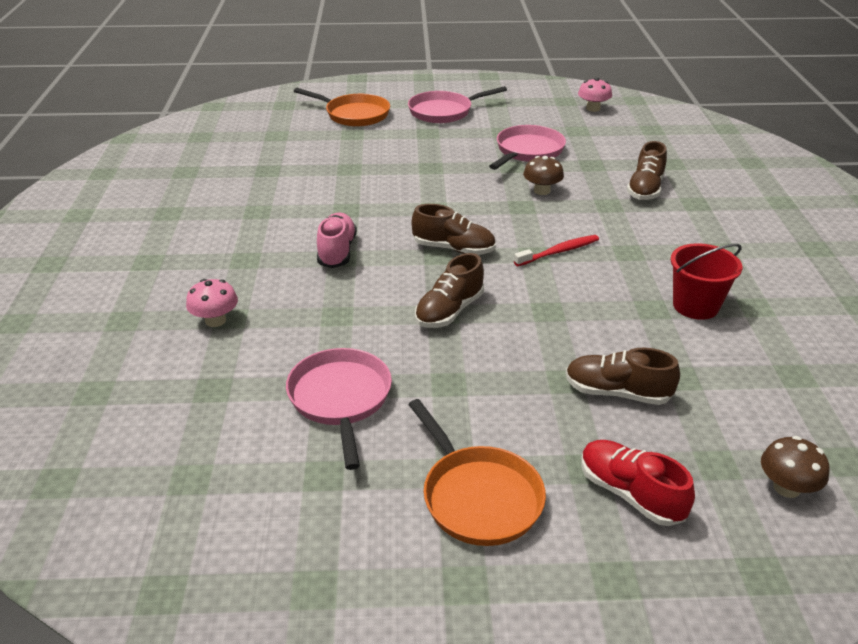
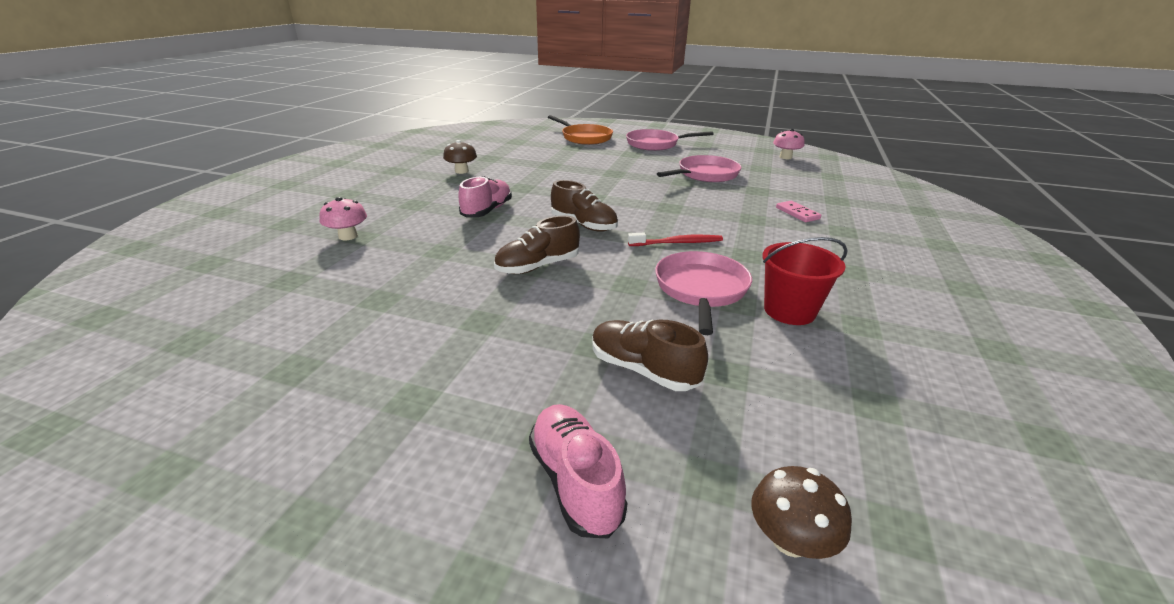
camera: 20 degrees right, 5 degrees down
pink pan [286,348,392,470] -> pink pan moved to [655,251,752,335]
orange pan [408,399,546,546] -> none
brown mushroom [523,156,564,195] -> brown mushroom moved to [443,140,477,174]
red shoe [581,440,695,526] -> pink shoe [529,404,627,538]
brown shoe [627,141,667,200] -> pink domino [776,201,821,222]

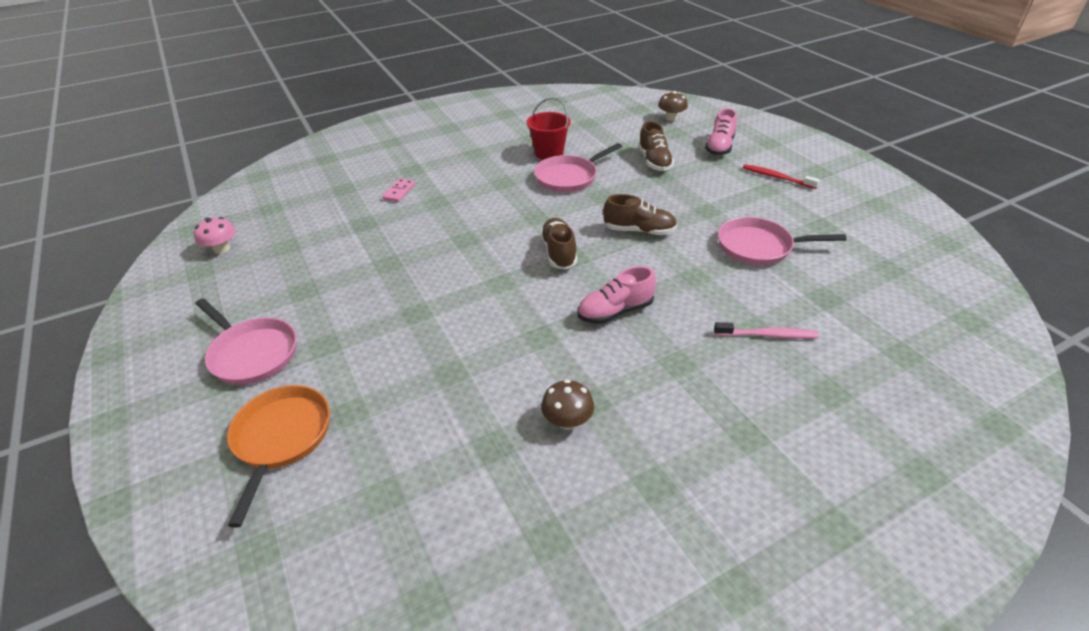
camera: 135 degrees left, 10 degrees up
pink mushroom [319,197,367,240] -> pink toothbrush [714,322,819,339]
red toothbrush [628,233,723,246] -> red toothbrush moved to [743,164,820,189]
pink pan [657,155,741,182] -> pink pan moved to [718,217,847,265]

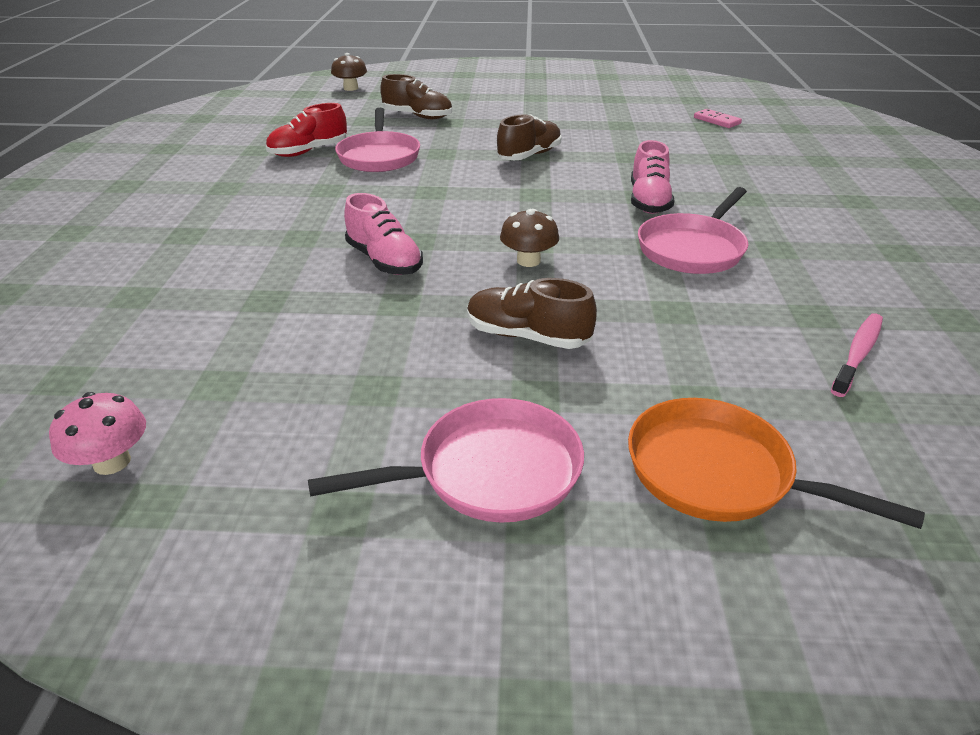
camera: 60 degrees left, 5 degrees down
pink domino [382,178,415,202] -> pink domino moved to [694,109,742,128]
red bucket [526,97,570,160] -> red shoe [266,103,347,157]
brown shoe [540,218,577,269] -> brown shoe moved to [467,278,597,349]
brown mushroom [541,379,594,430] -> brown mushroom moved to [500,209,559,267]
pink shoe [705,108,737,155] -> pink shoe moved to [344,193,423,275]
pink toothbrush [714,322,819,339] -> pink toothbrush moved to [831,313,883,397]
pink pan [718,217,847,265] -> pink pan moved to [638,187,748,274]
red toothbrush [743,164,820,189] -> none

